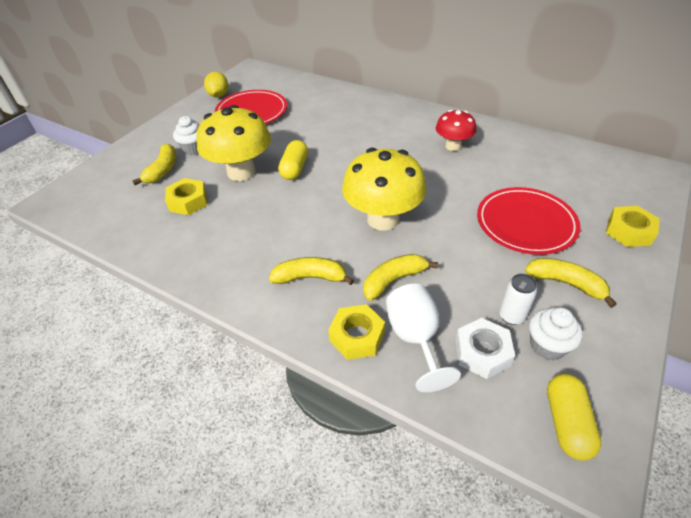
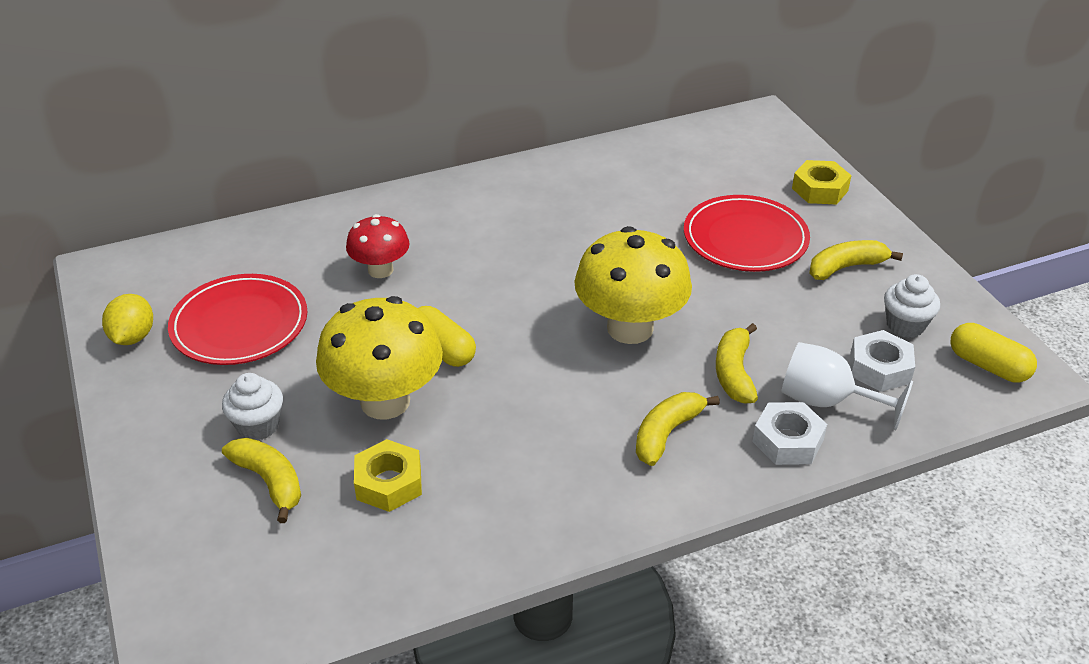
camera: 55 degrees left, 5 degrees down
yellow lemon [204,72,228,98] -> yellow lemon turned 60 degrees clockwise [102,294,153,345]
yellow nut [328,304,385,360] -> white nut [752,402,827,465]
red mushroom [436,110,476,151] -> red mushroom moved to [346,214,410,278]
white can [499,274,537,325] -> none

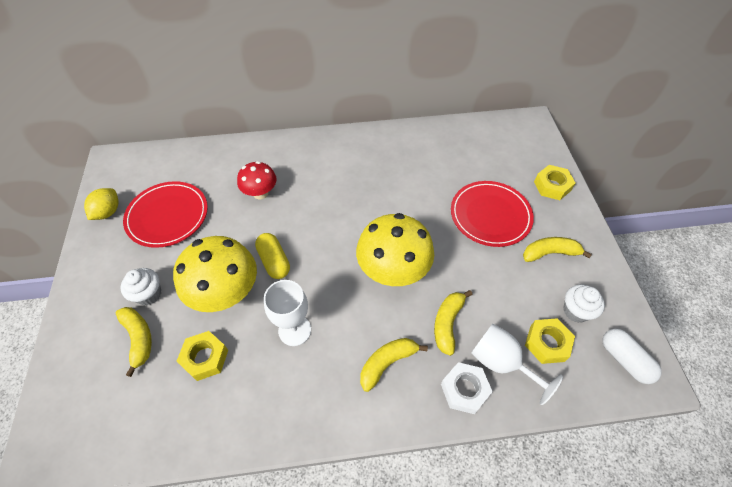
camera: 15 degrees right, 15 degrees up
white nut [850,330,915,392] -> yellow nut [525,318,575,364]
yellow capsule [951,323,1037,383] -> white capsule [603,329,662,384]
none -> white goblet [264,280,311,346]

